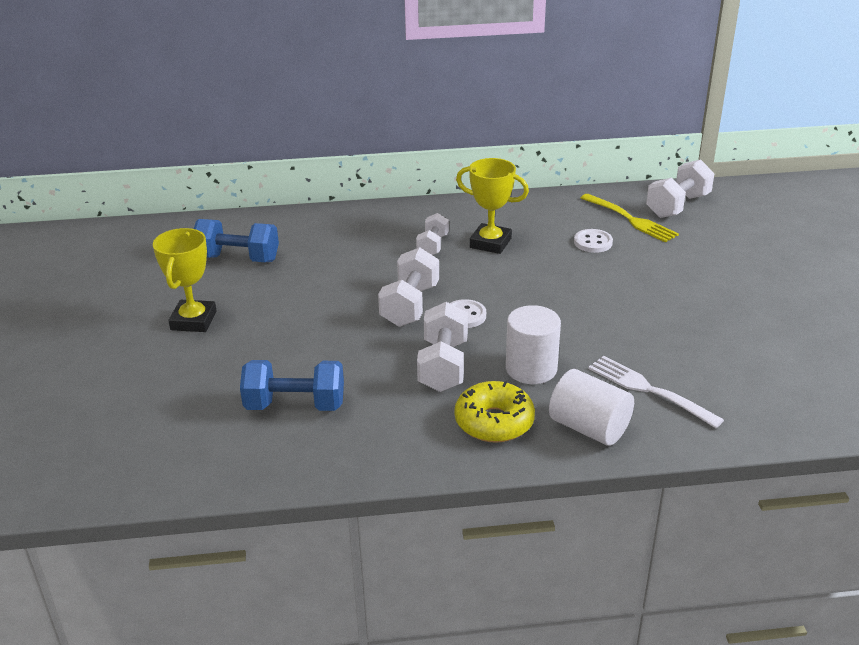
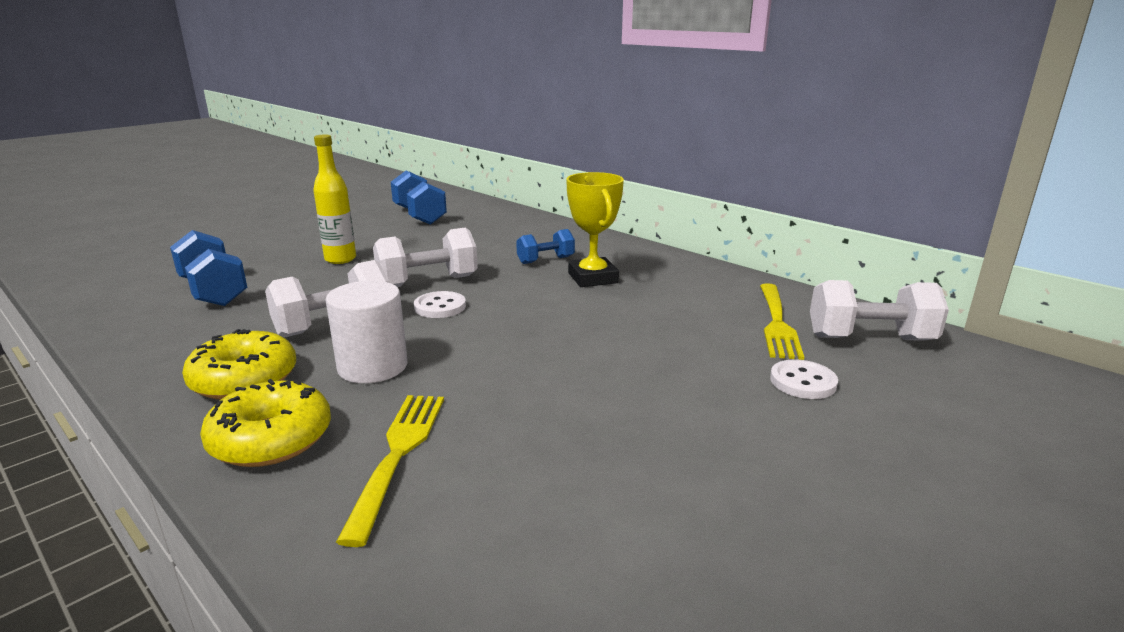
camera: 50 degrees right, 10 degrees down
yellow trophy [153,228,217,332] -> none
white dumbbell [416,213,449,255] -> blue dumbbell [516,229,575,264]
white cylinder [549,369,634,446] -> yellow donut [200,379,331,467]
white button [574,229,613,253] -> white button moved to [770,359,838,399]
white fork [588,356,724,428] -> yellow fork [336,395,444,547]
none -> yellow bottle [313,134,356,264]

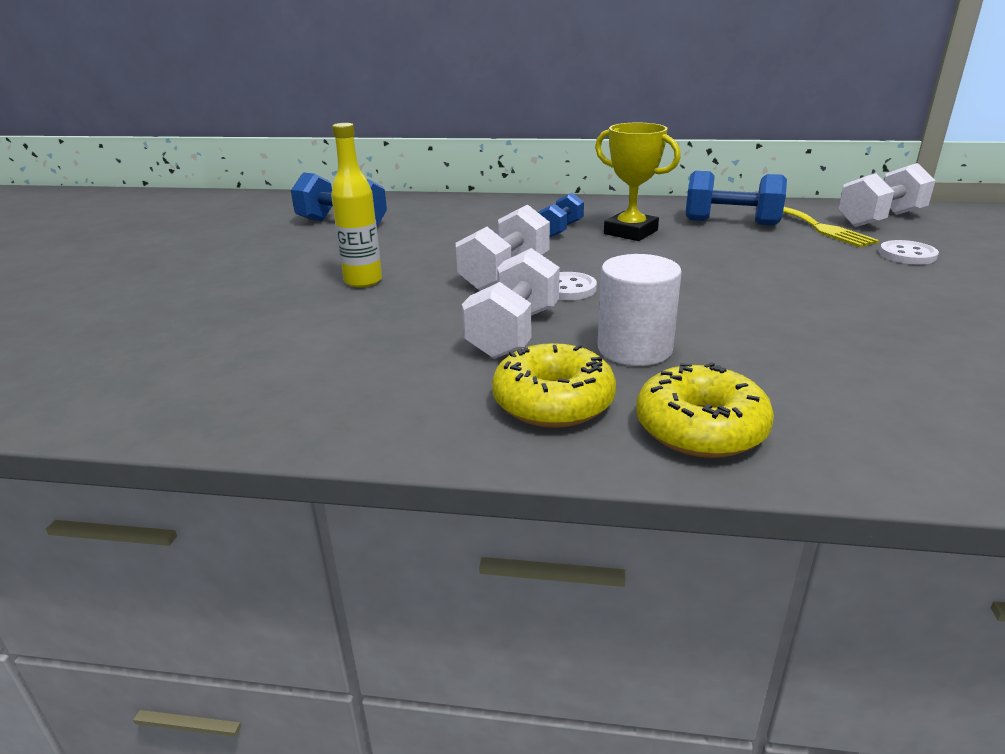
camera: 35 degrees left, 5 degrees up
blue dumbbell [170,230,247,306] -> blue dumbbell moved to [686,171,787,226]
yellow fork [336,395,444,547] -> none

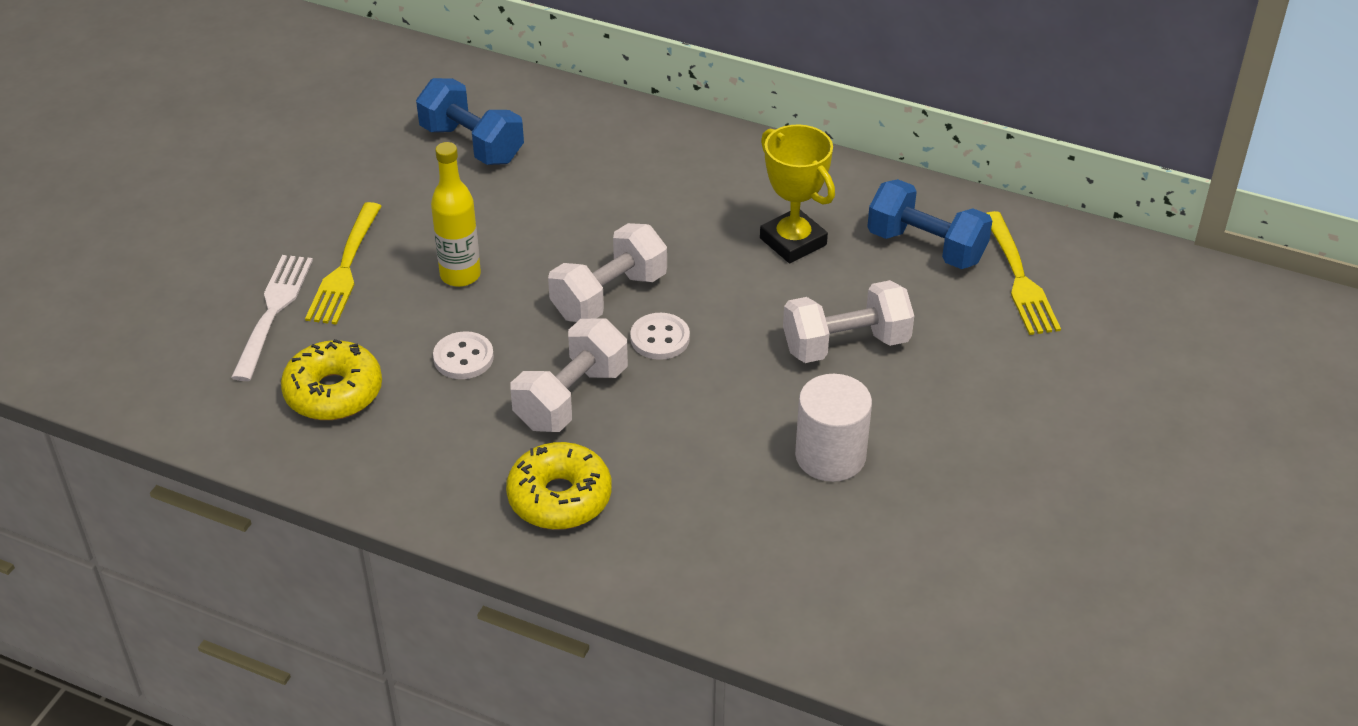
camera: 15 degrees right, 15 degrees up
blue dumbbell [538,193,584,237] -> none
white cylinder [598,254,682,366] -> white cylinder moved to [795,374,872,482]
yellow donut [636,362,774,458] -> yellow donut moved to [281,339,382,420]
white dumbbell [838,163,936,227] -> white dumbbell moved to [783,280,914,363]
white button [879,240,939,265] -> white button moved to [433,331,494,379]
none -> white fork [231,255,313,381]
none -> yellow fork [305,202,381,325]

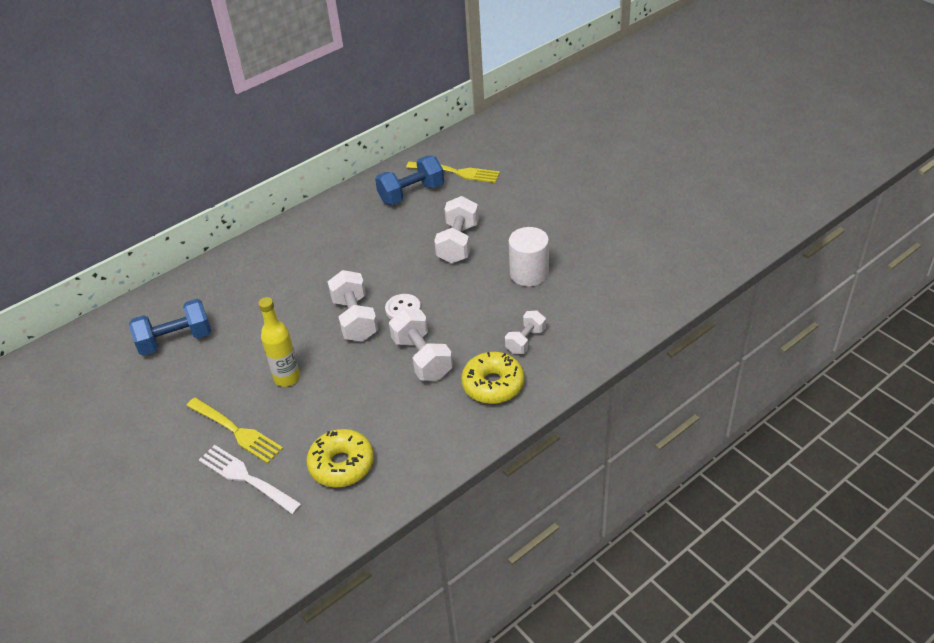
camera: 60 degrees left, 0 degrees up
white button [433,331,494,379] -> none
yellow trophy [760,124,835,263] -> none
none -> white dumbbell [505,311,546,354]

